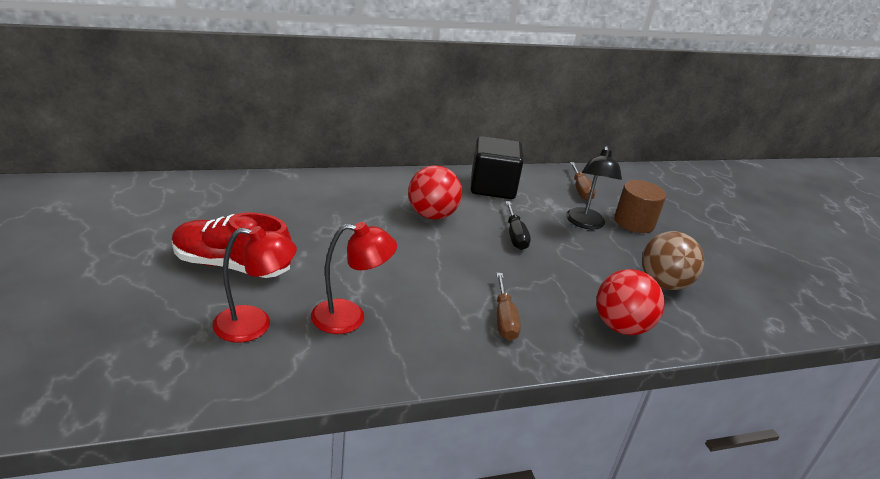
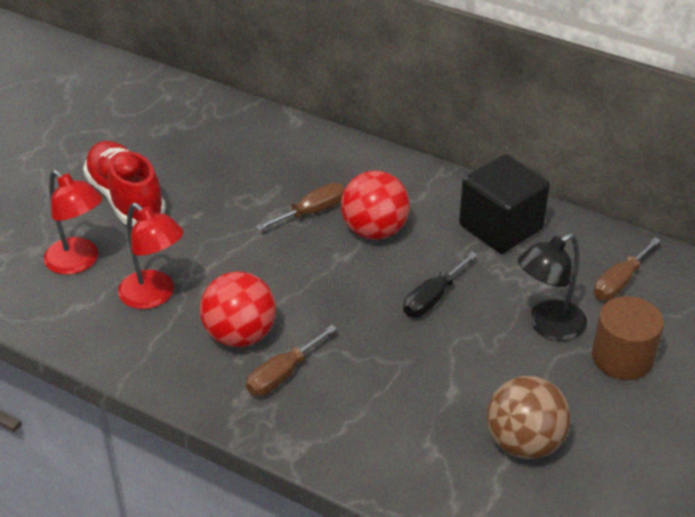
camera: 50 degrees right, 10 degrees up
red ball [596,269,665,335] -> red ball moved to [200,271,276,347]
none -> brown screwdriver [255,183,345,231]

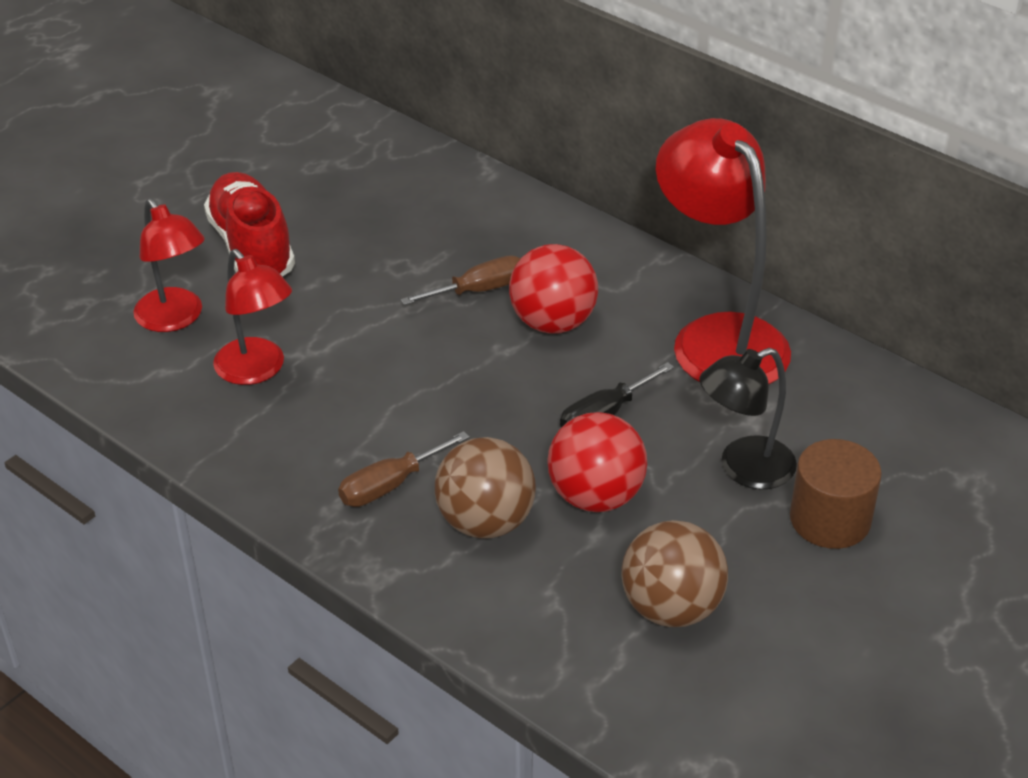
camera: 10 degrees right, 0 degrees up
red ball [200,271,276,347] -> red ball moved to [547,412,647,512]
black cube [459,154,550,253] -> red lamp [656,118,791,384]
brown screwdriver [594,237,661,300] -> none
none -> brown ball [435,437,536,539]

